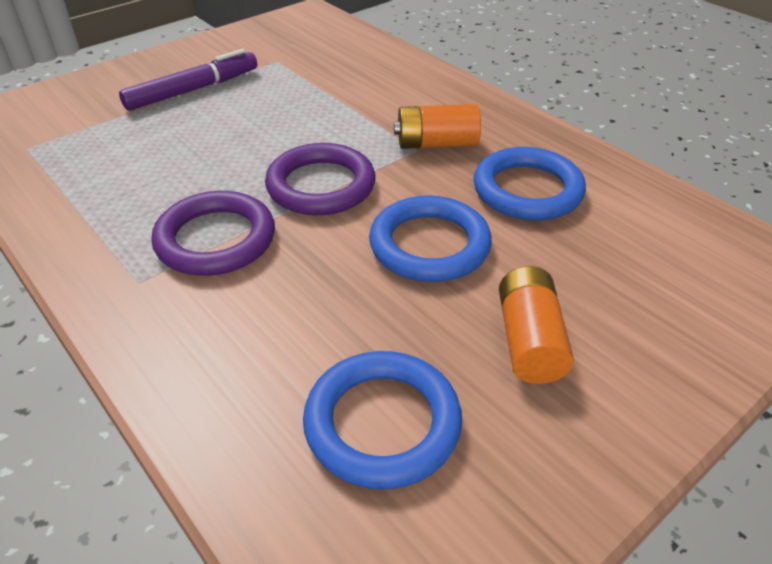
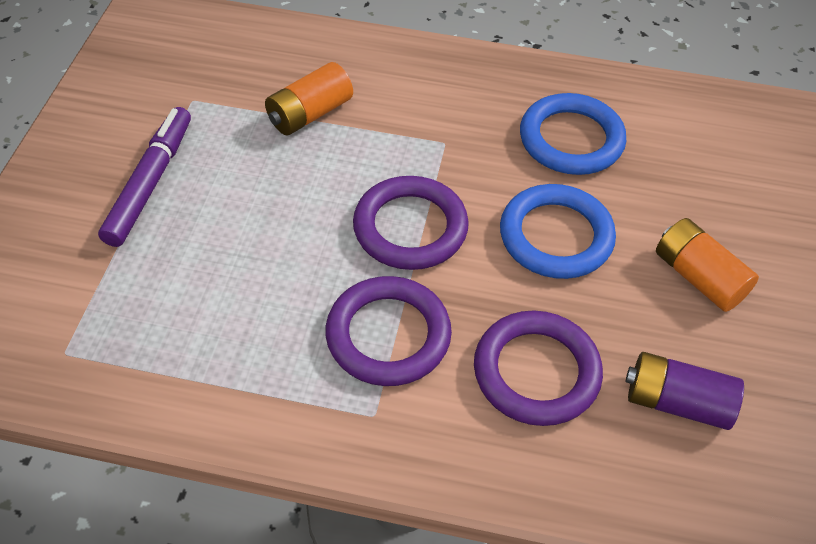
camera: 40 degrees left, 10 degrees up
blue ring [303,351,462,489] -> purple battery [625,352,744,430]
orange battery [394,104,481,149] -> orange battery moved to [265,62,353,135]
none -> purple ring [474,311,603,426]

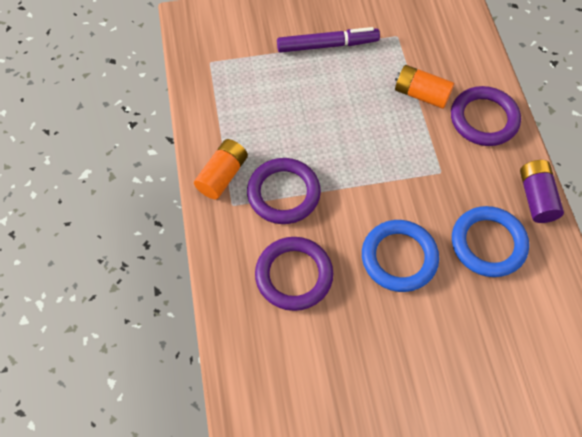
camera: 70 degrees right, 10 degrees up
purple ring [353,176,469,270] -> purple ring moved to [451,86,521,146]
purple battery [625,352,744,430] -> purple battery moved to [520,160,564,223]
orange battery [656,218,759,312] -> orange battery moved to [194,139,248,199]

